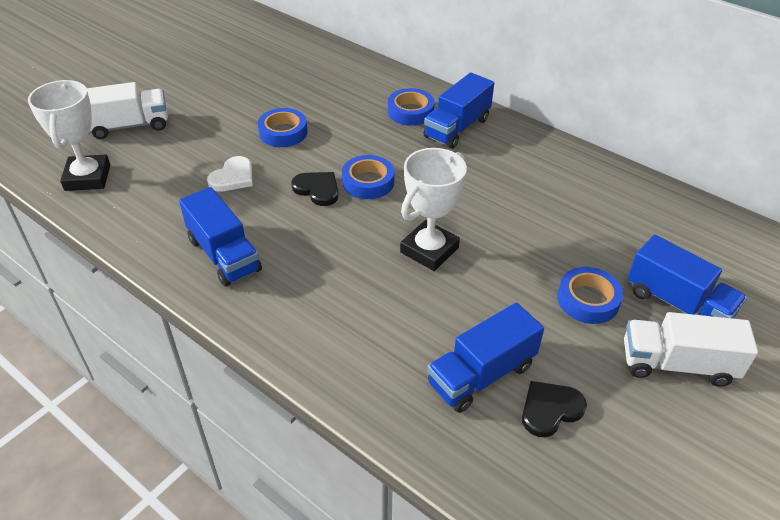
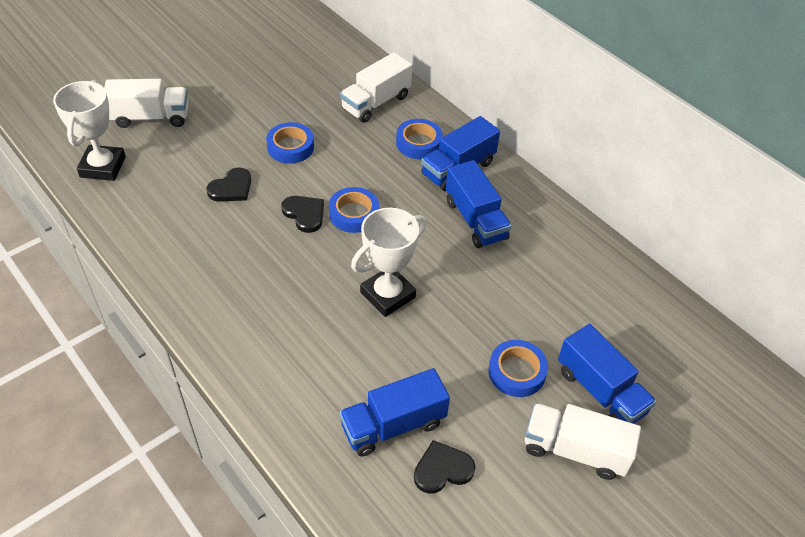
camera: 10 degrees right, 5 degrees up
blue truck [179,187,262,287] -> blue truck moved to [446,160,512,248]
white heart [207,156,253,192] -> black heart [206,167,251,202]
none -> white truck [340,52,412,123]

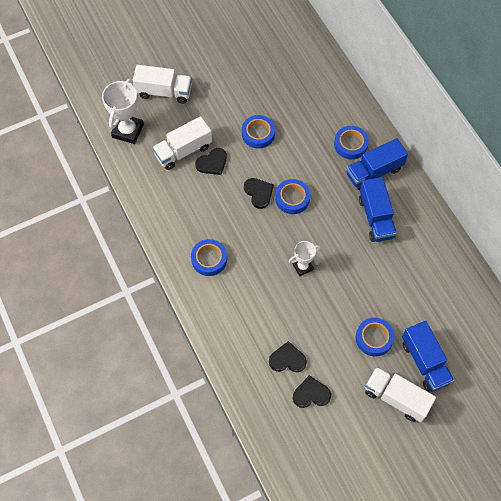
camera: 15 degrees right, 15 degrees up
blue truck [339,368,450,457] -> black heart [269,341,307,372]
white truck [340,52,412,123] -> white truck moved to [152,116,212,170]
white trophy [351,208,427,317] -> white trophy [289,241,321,276], size x0.59
none -> blue tape [191,239,227,276]

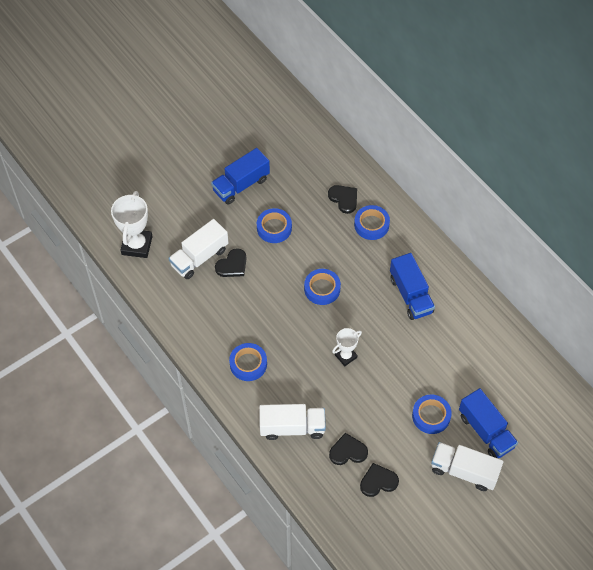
camera: 10 degrees left, 5 degrees down
white truck [133,65,192,104] -> white truck moved to [259,404,326,440]
black heart [244,178,274,209] -> black heart moved to [328,185,357,214]
blue truck [346,138,408,190] -> blue truck moved to [211,148,270,205]

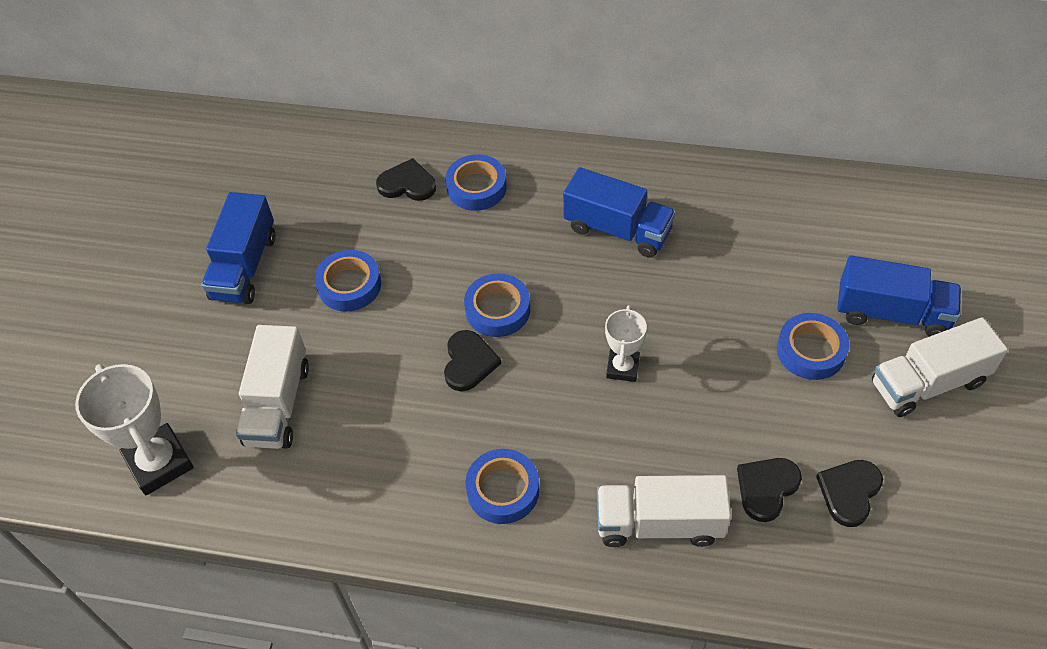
camera: 40 degrees left, 5 degrees down
black heart [215,248,246,277] -> black heart moved to [444,330,501,391]
white truck [259,404,326,440] -> white truck turned 135 degrees counterclockwise [597,475,731,547]

